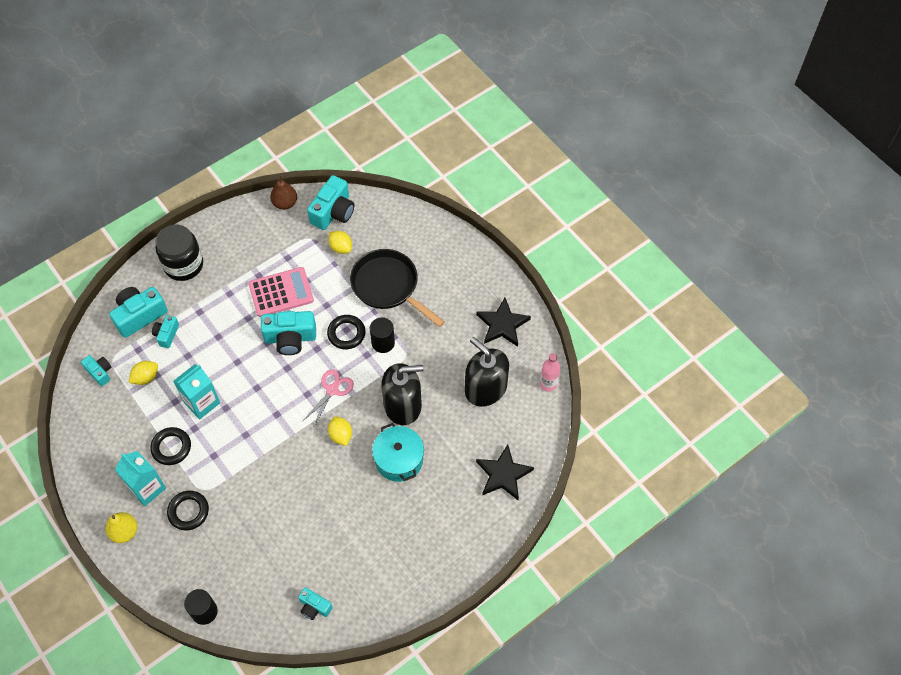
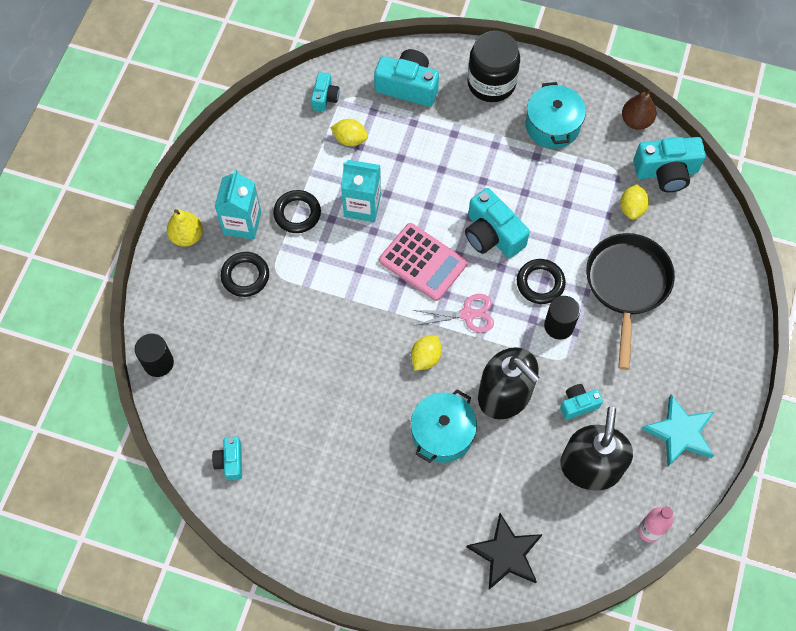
camera: 55 degrees right, 5 degrees up
turquoise camera [152,315,179,348] -> turquoise camera moved to [560,384,603,420]
pink calculator [248,267,314,317] -> pink calculator moved to [379,223,467,301]
black star [476,298,531,347] -> turquoise star [642,394,714,467]
none -> turquoise pot [525,82,586,149]

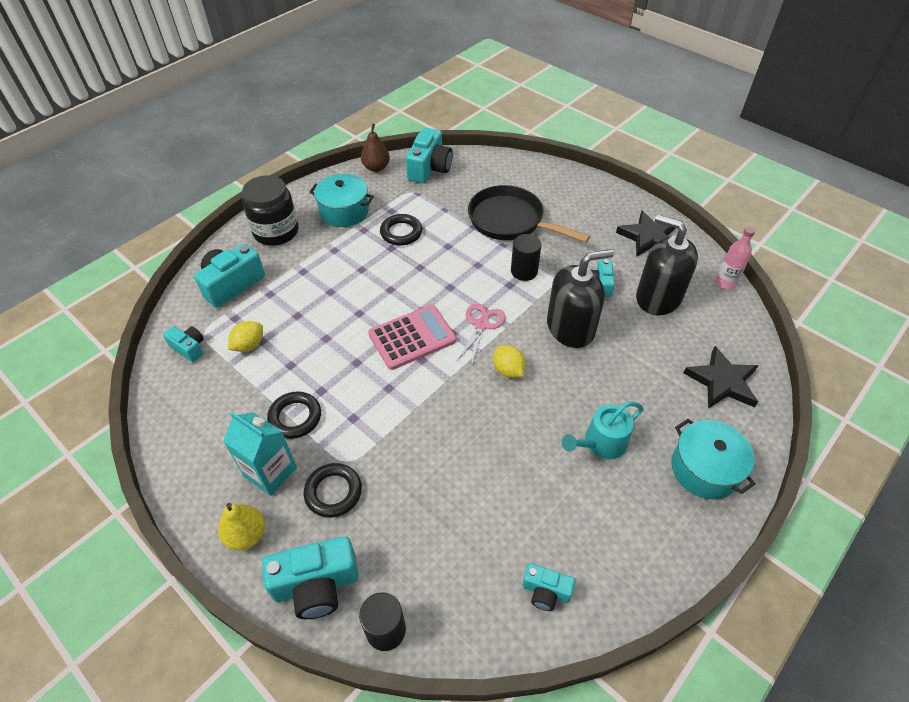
camera: 65 degrees left, 15 degrees down
turquoise carton [341,160,381,222] -> none
turquoise pot [411,389,477,463] -> turquoise pot moved to [671,419,756,499]
turquoise camera [465,188,530,258] -> turquoise camera moved to [262,536,359,619]
black ring [517,259,566,304] -> black ring moved to [380,214,422,246]
yellow lemon [620,184,649,220] -> none
turquoise star [642,394,714,467] -> black star [616,211,675,257]
none -> turquoise watering can [562,401,643,459]

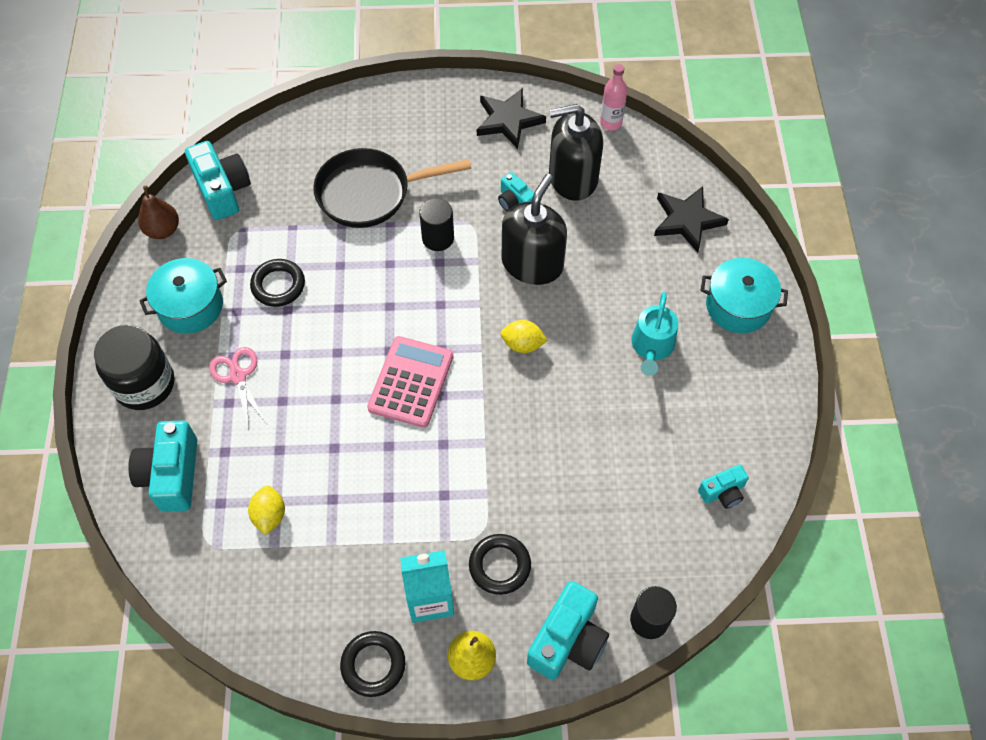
camera: 45 degrees left, 10 degrees up
turquoise camera [163,326,204,362] -> none
black ring [267,391,321,439] -> black ring moved to [340,631,405,697]
pink scissors [456,303,506,364] -> pink scissors moved to [209,347,267,430]

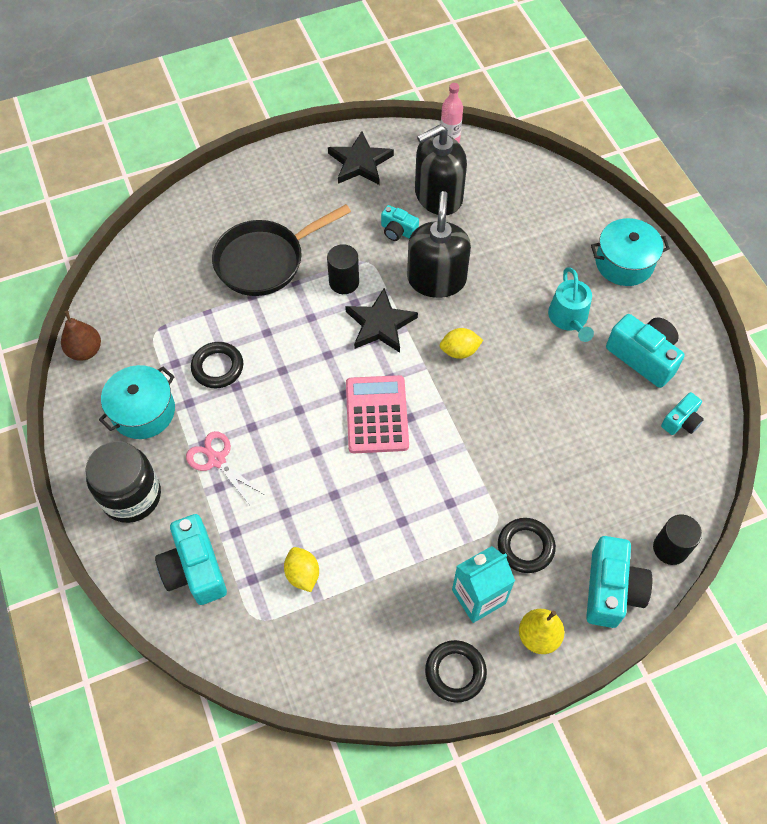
camera: 20 degrees left, 0 degrees up
turquoise camera [185,141,251,220] -> turquoise camera moved to [606,314,685,388]
black star [654,186,729,253] -> black star moved to [345,288,418,353]

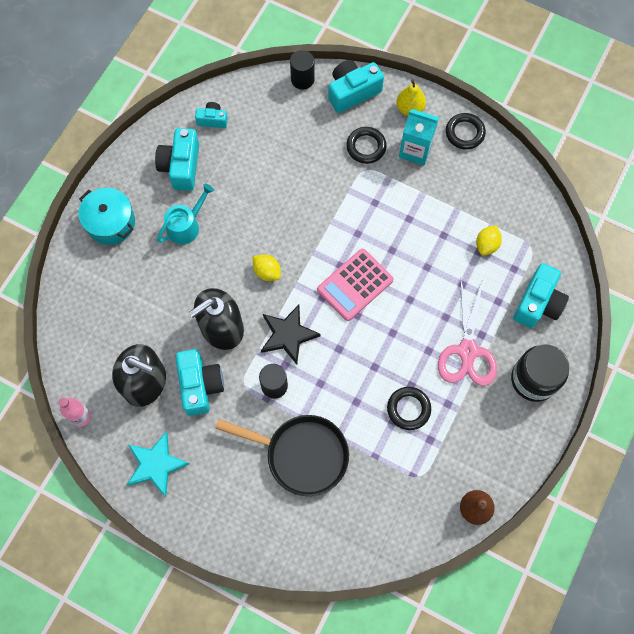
camera: 130 degrees left, 10 degrees up
turquoise pot [99,365,175,439] -> none
pink scissors [186,431,263,505] -> pink scissors [438,278,497,386], size x1.60
black star [328,131,394,185] -> turquoise star [127,432,190,497]
turquoise camera [381,205,419,241] -> turquoise camera [175,349,224,416], size x1.78

